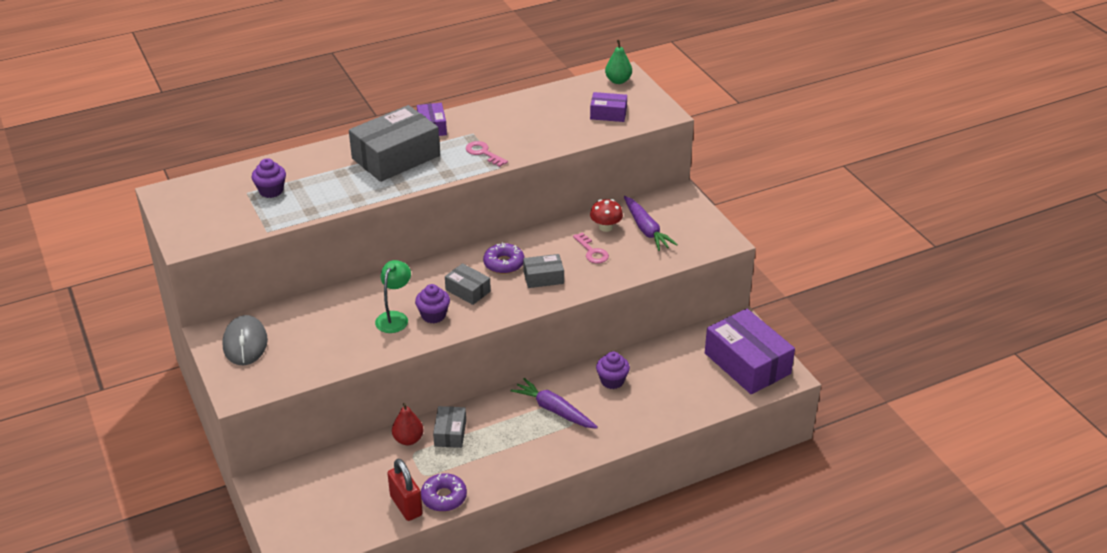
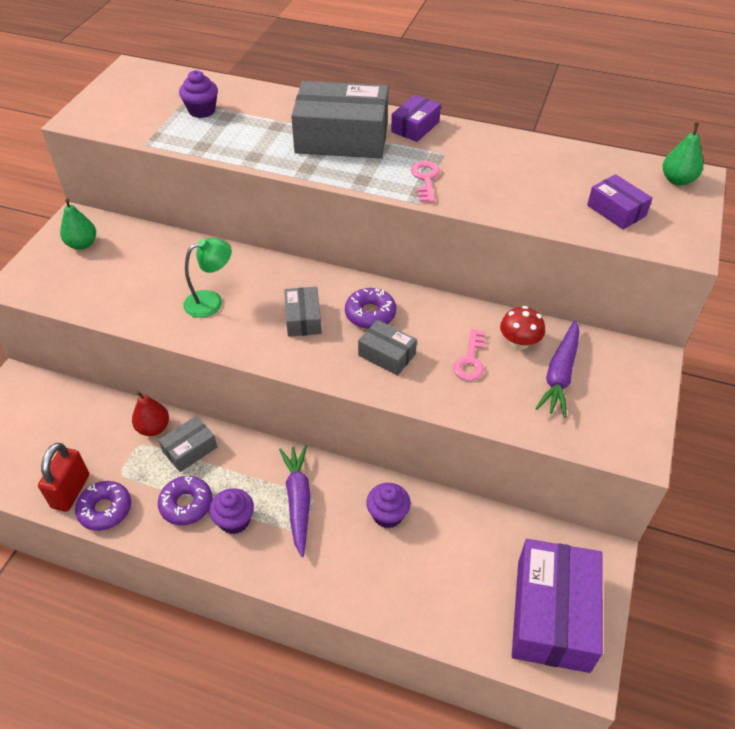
camera: 45 degrees right, 10 degrees up
grey mouse [222,315,268,365] -> green pear [60,198,96,250]
purple cupcake [415,284,450,323] -> purple cupcake moved to [209,488,254,534]
none -> purple donut [158,476,213,525]

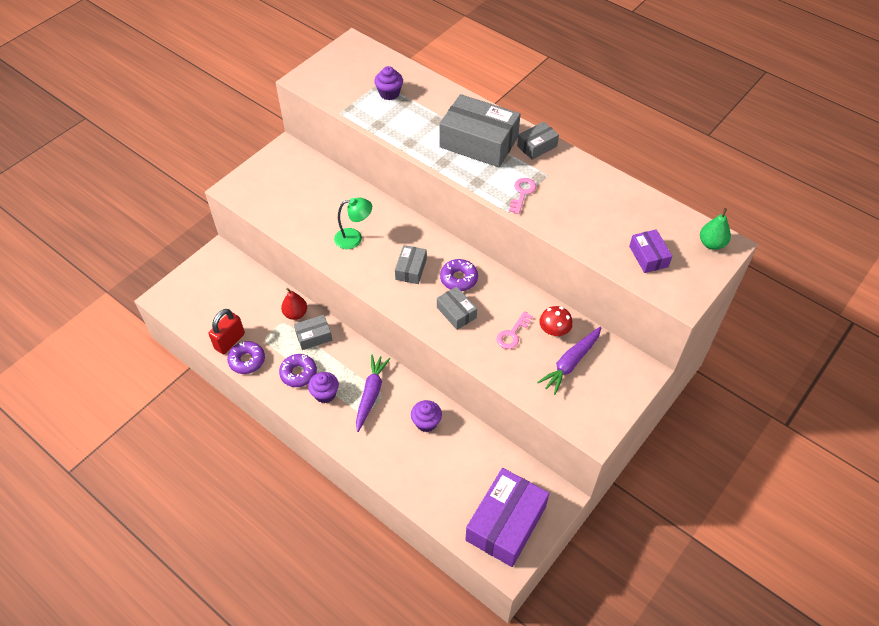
camera: 20 degrees right, 5 degrees up
green pear [60,198,96,250] -> none
purple box [391,95,441,142] -> grey box [517,121,559,160]

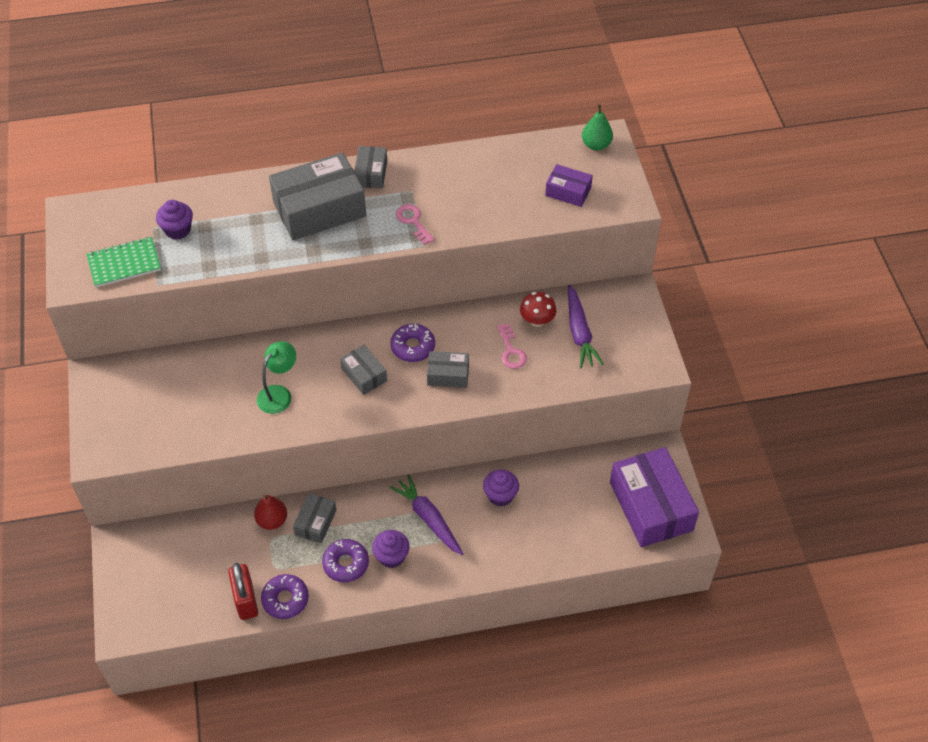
camera: 50 degrees left, 0 degrees up
none -> green notebook [86,237,161,287]

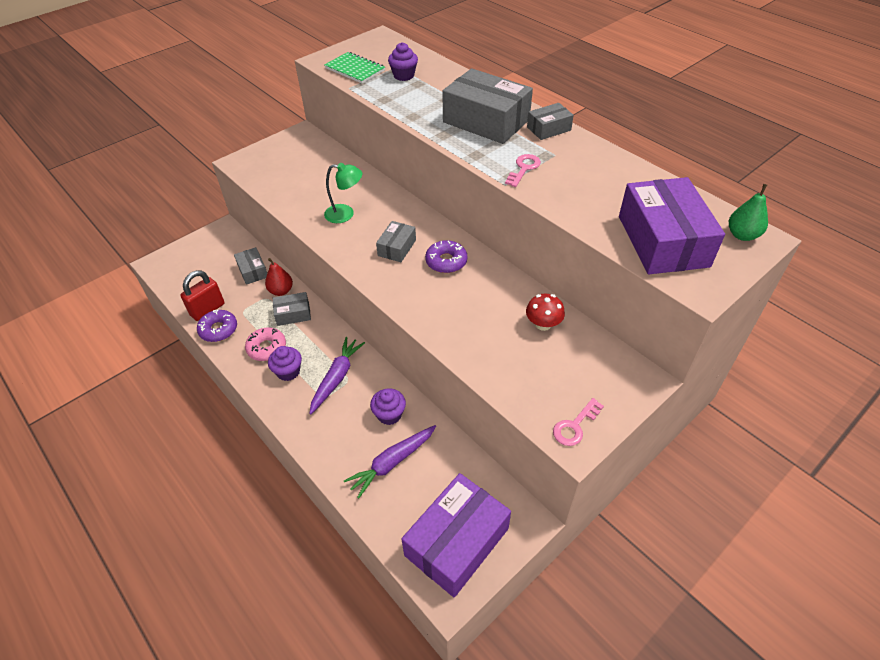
camera: 60 degrees right, 5 degrees down
purple donut [322,539,369,582] -> pink donut [245,327,286,361]
grey box [427,351,469,388] -> grey box moved to [234,247,267,285]
pink key [497,323,527,369] -> pink key moved to [553,398,604,446]
purple box [545,164,593,207] -> purple box [619,177,725,274], size x2.01
purple carrot [568,285,604,368] -> purple carrot moved to [344,425,436,499]

